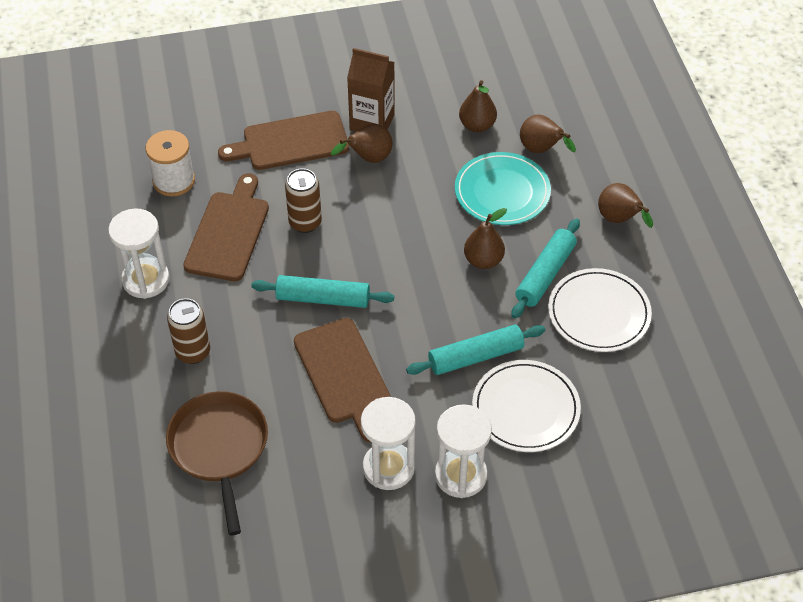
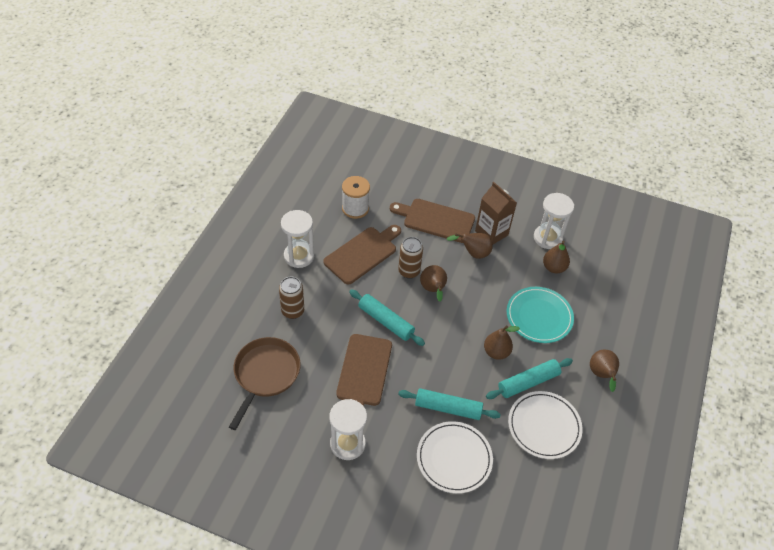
camera: 30 degrees right, 0 degrees up
white hourglass [435,404,492,498] -> white hourglass moved to [534,193,574,249]
brown pear [520,115,576,153] -> brown pear moved to [420,265,447,302]

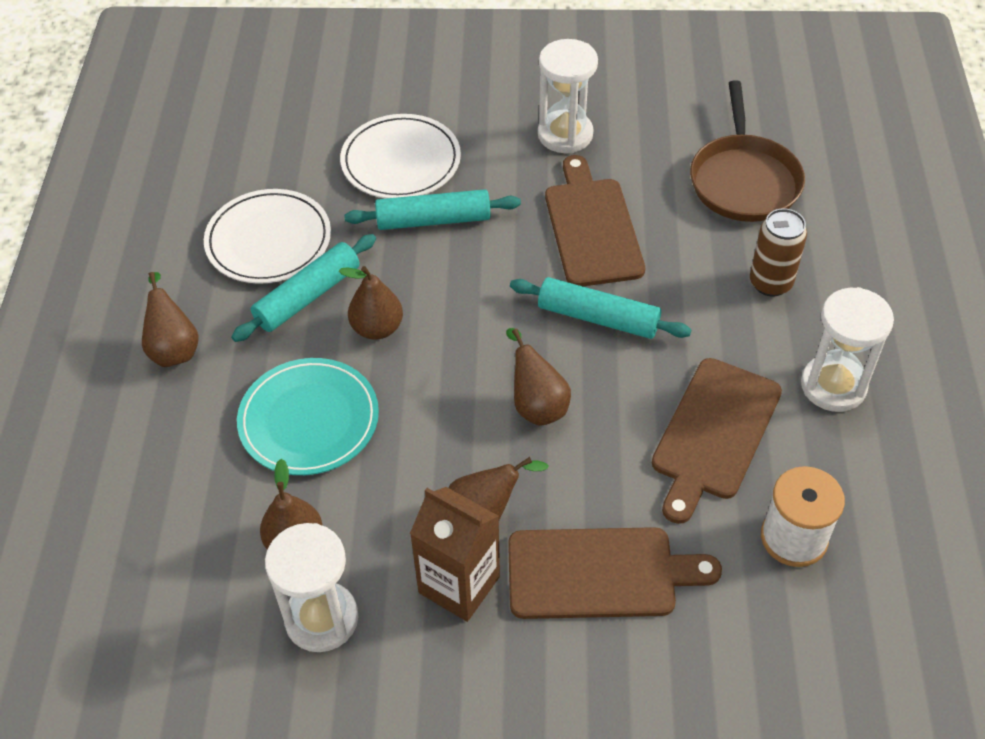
camera: 165 degrees right, 0 degrees up
brown can [398,237,423,279] -> none

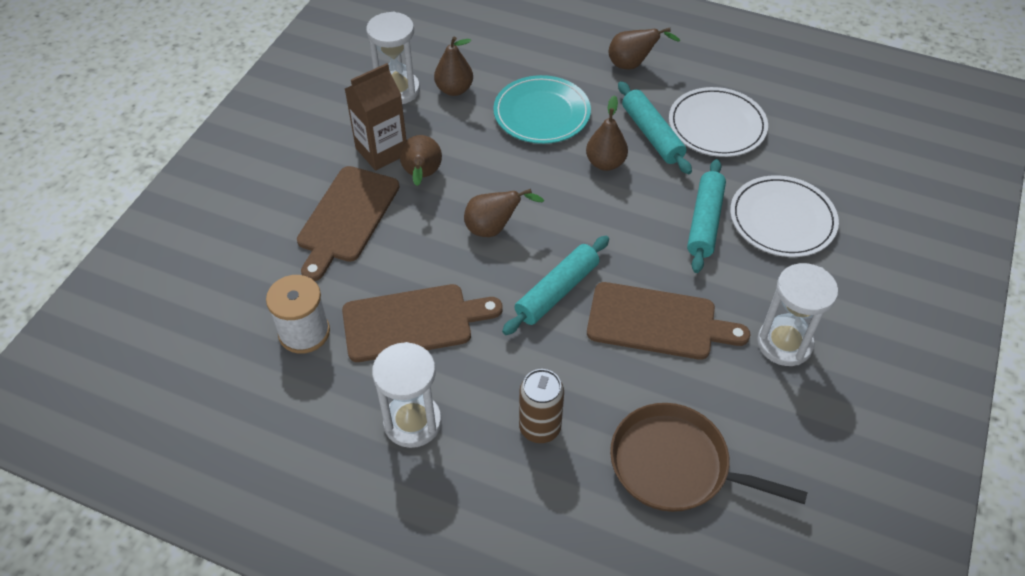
camera: 110 degrees right, 0 degrees up
brown cutting board [652,358,782,524] -> brown cutting board turned 120 degrees clockwise [342,284,502,362]

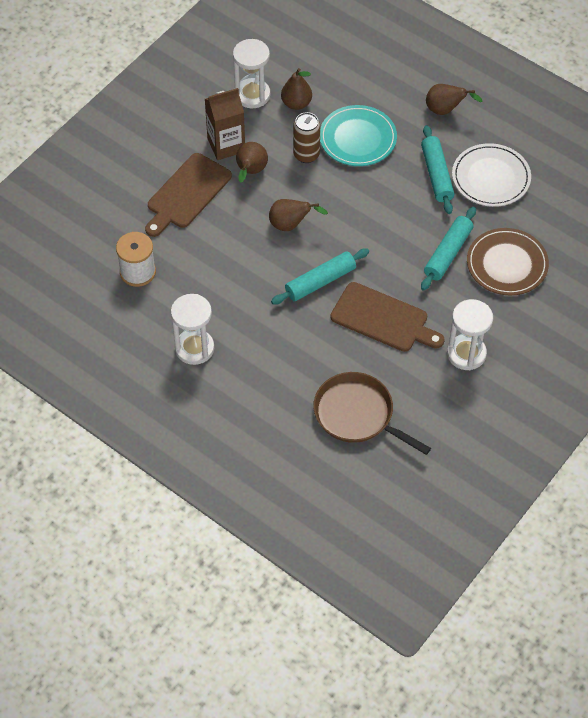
camera: 15 degrees right, 5 degrees up
brown cutting board [342,284,502,362] -> none
brown can [519,369,564,443] -> brown can moved to [293,112,320,163]
brown pear [586,95,628,171] -> none
white plate [730,175,839,257] -> brown plate [467,228,549,295]

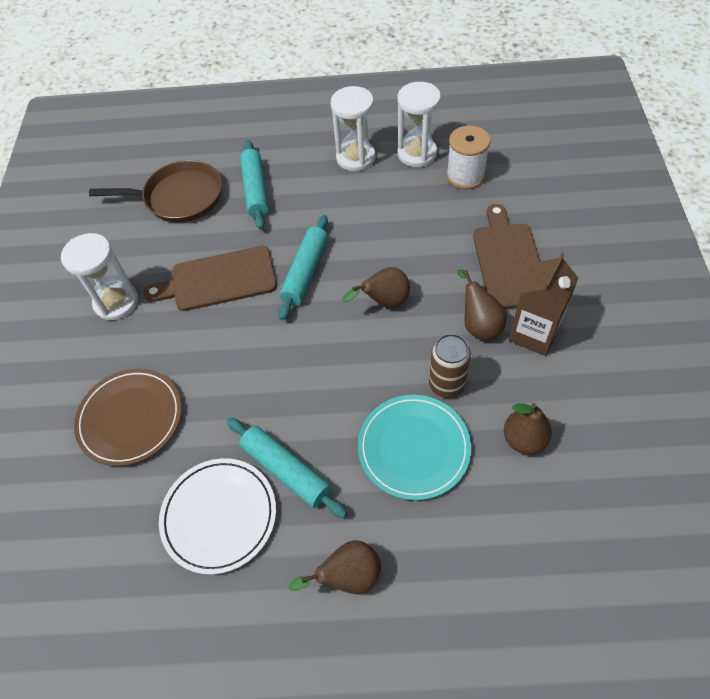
camera: 145 degrees right, 0 degrees up
white hourglass [233,39,270,108] -> white hourglass moved to [398,82,441,167]
turquoise rolling pin [421,207,476,291] -> turquoise rolling pin moved to [240,140,269,229]

